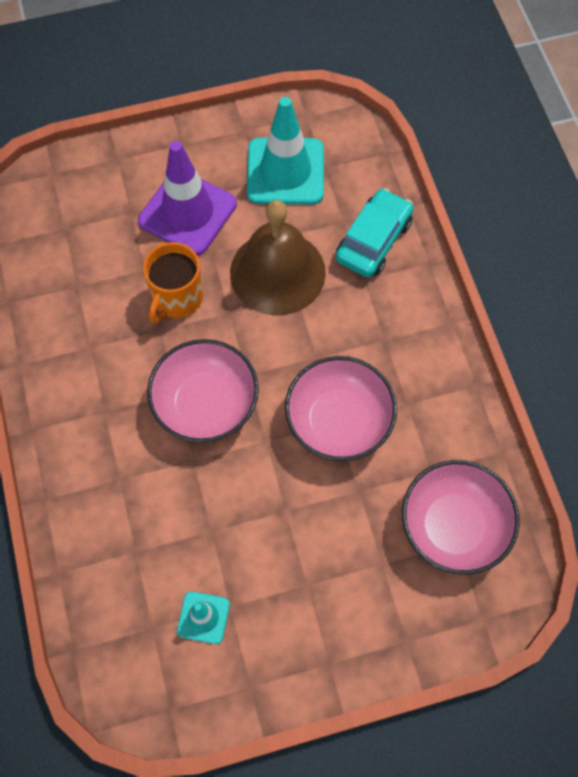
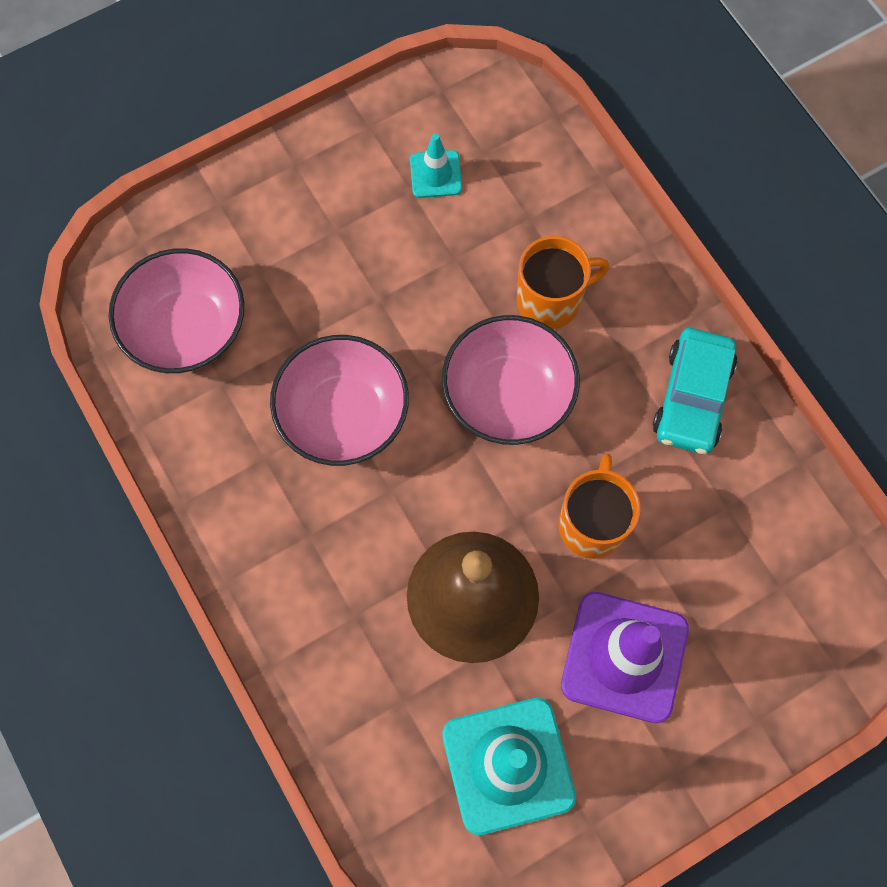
camera: 165 degrees right, 5 degrees up
turquoise car [336,188,414,278] -> turquoise car moved to [653,328,737,454]
none -> orange mug [517,236,609,329]

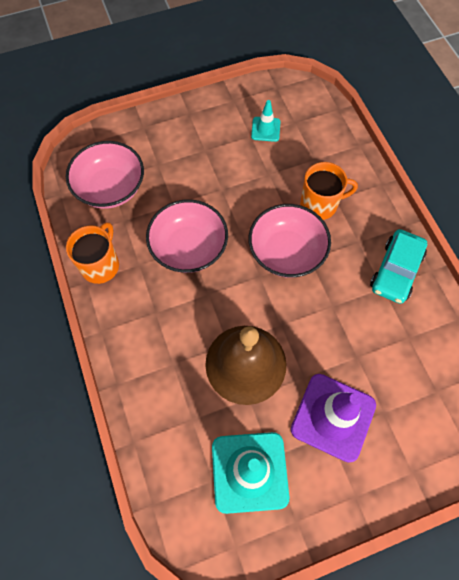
camera: 10 degrees right, 5 degrees down
orange mug [559,454,640,559] -> orange mug moved to [66,222,119,284]

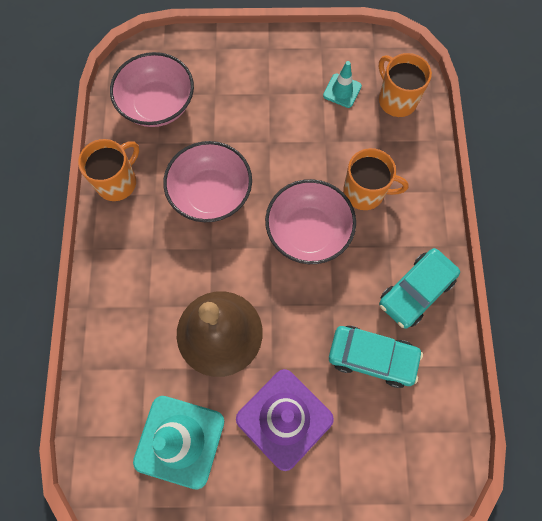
camera: 20 degrees right, 5 degrees up
none -> turquoise car [329,326,423,388]
none -> orange mug [379,53,432,117]

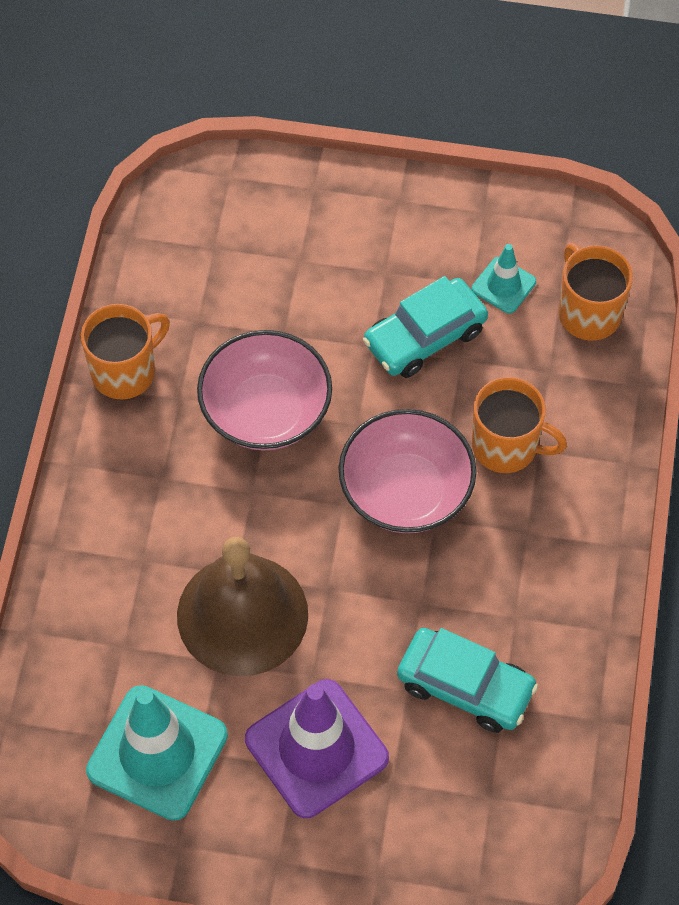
camera: 10 degrees right, 10 degrees down
pink bowl [110,52,194,127] -> none
turquoise car [379,248,460,329] -> turquoise car moved to [363,276,488,378]

